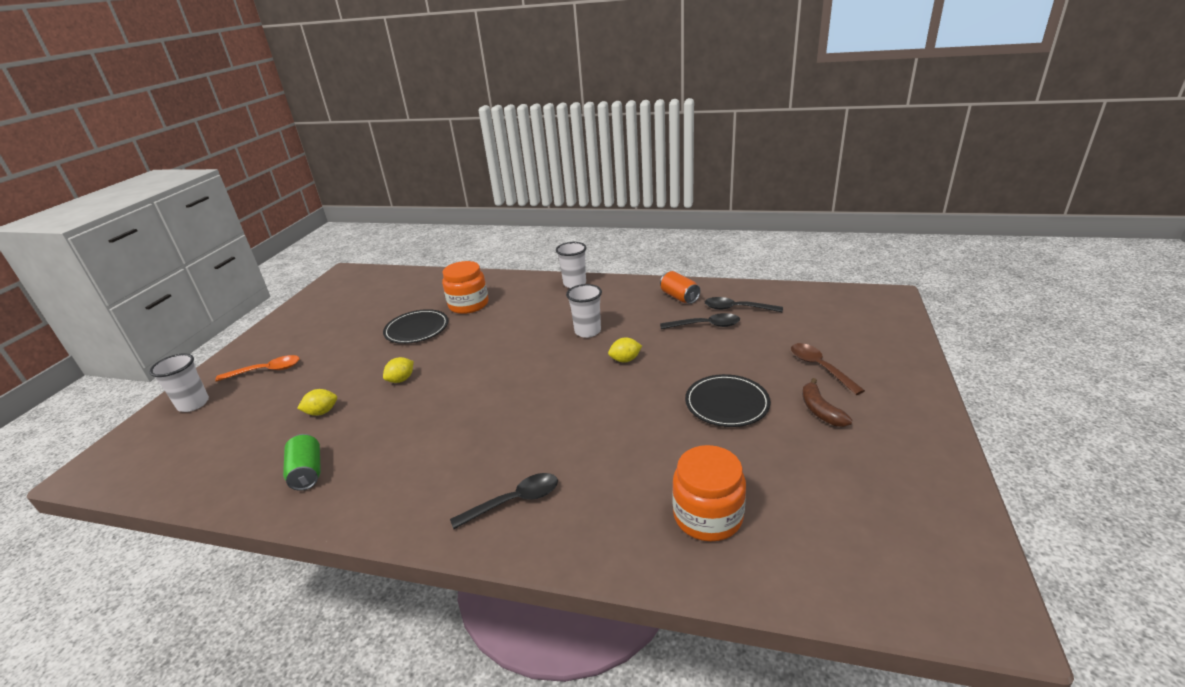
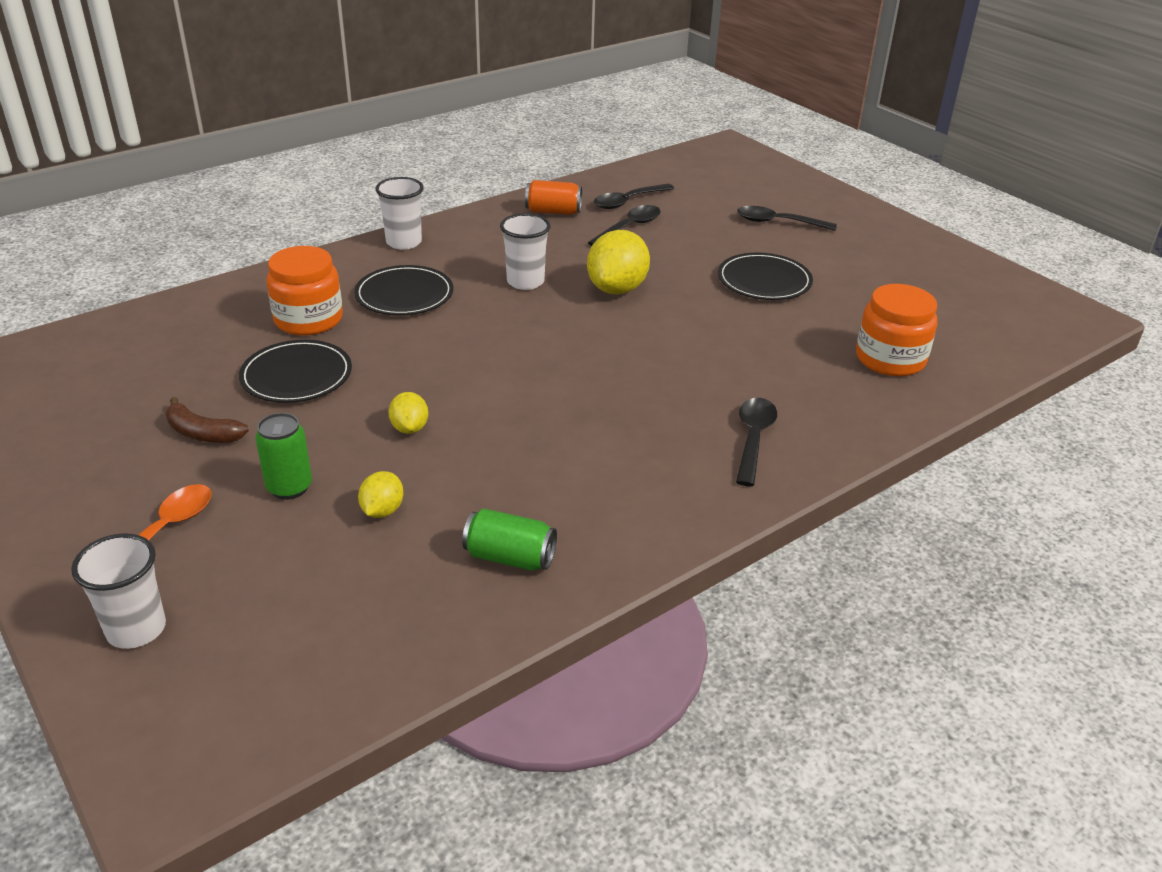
camera: 55 degrees left, 5 degrees up
yellow lemon [608,337,642,363] -> yellow lemon [587,230,650,294], size x1.89
brown spoon [791,343,865,395] -> black spoon [737,206,837,231]
brown banana [802,378,852,427] -> brown banana moved to [166,397,249,443]
none -> green can [255,413,312,500]
none -> black plate [354,265,453,316]

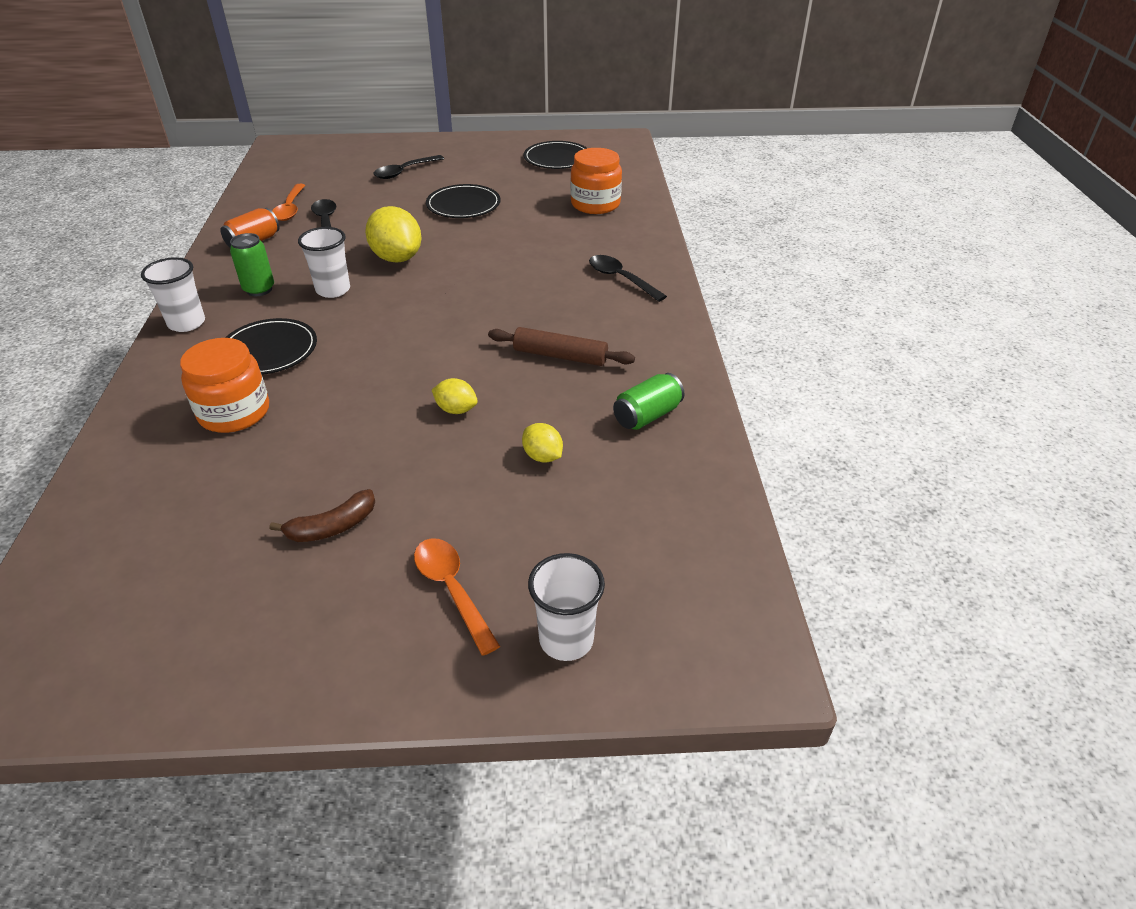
camera: 55 degrees left, 5 degrees up
black plate [239,340,352,403] -> black plate moved to [524,141,587,169]
green can [255,413,312,500] -> green can moved to [230,233,274,296]
black spoon [594,184,675,209] -> orange spoon [272,184,305,221]
none -> brown rolling pin [488,327,635,366]

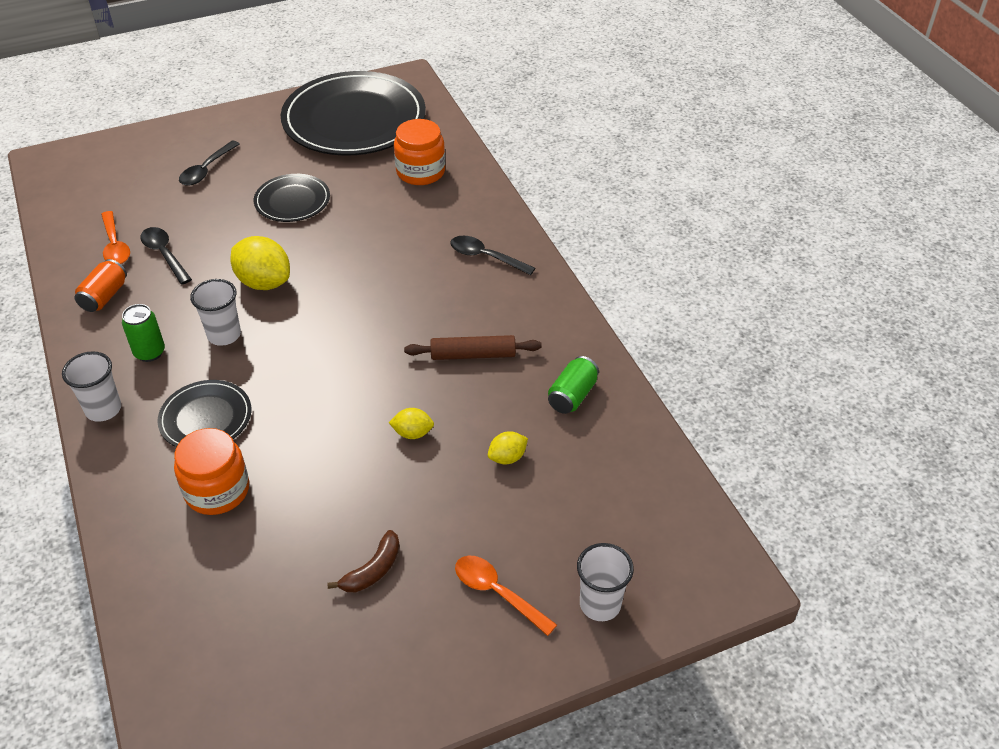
camera: 20 degrees left, 5 degrees up
yellow lemon [522,423,563,463] -> yellow lemon turned 60 degrees counterclockwise [488,431,528,464]
black plate [524,141,587,169] -> black plate [281,71,426,155], size x2.06

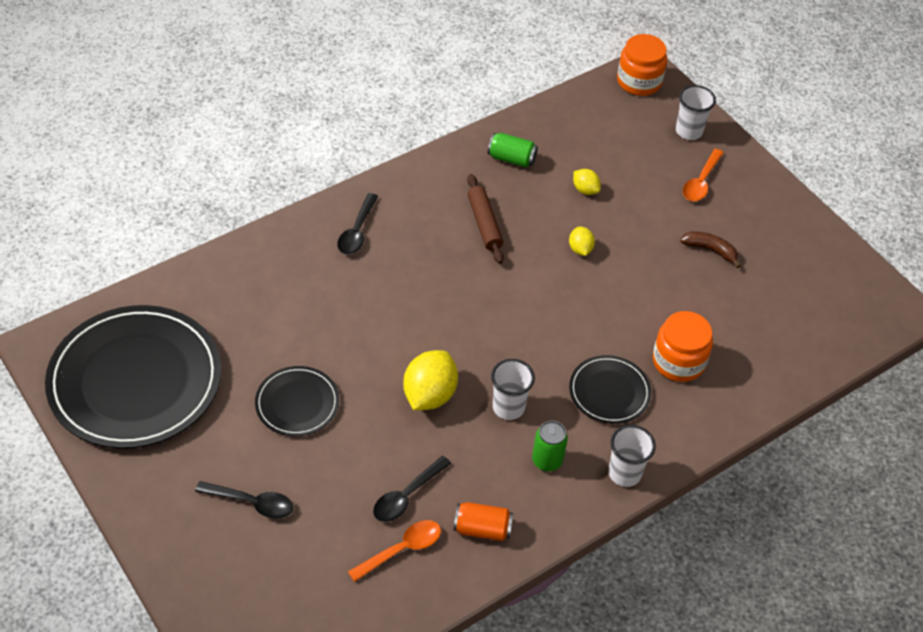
camera: 105 degrees left, 5 degrees up
orange jar [394,119,445,185] -> orange jar moved to [617,34,667,96]

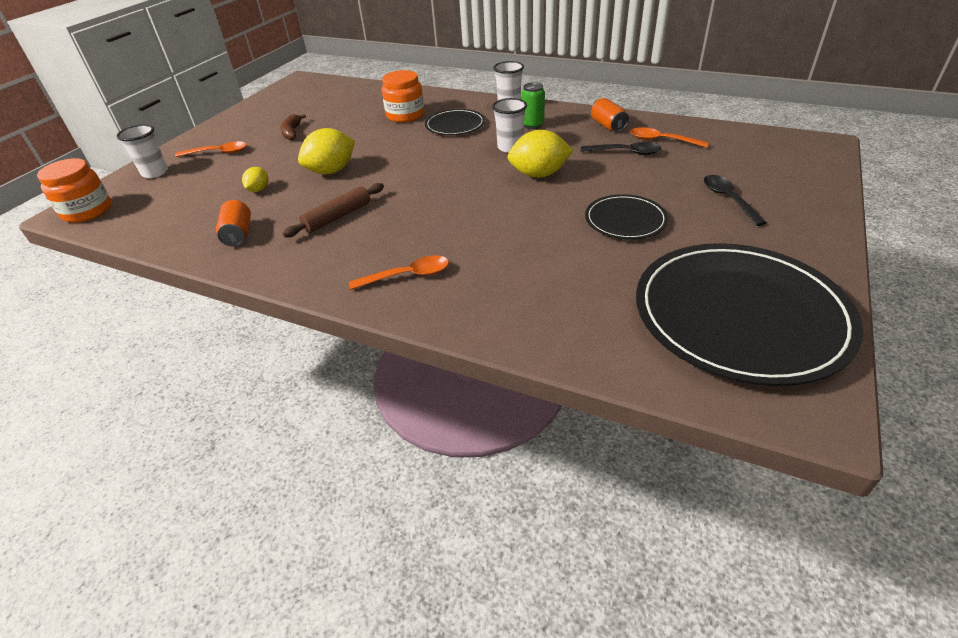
camera: 115 degrees left, 10 degrees down
black spoon [337,193,378,255] -> orange spoon [349,255,449,290]
green can [488,133,538,167] -> orange can [216,200,251,246]
yellow lemon [569,227,595,256] -> yellow lemon [298,128,355,174], size x1.89

